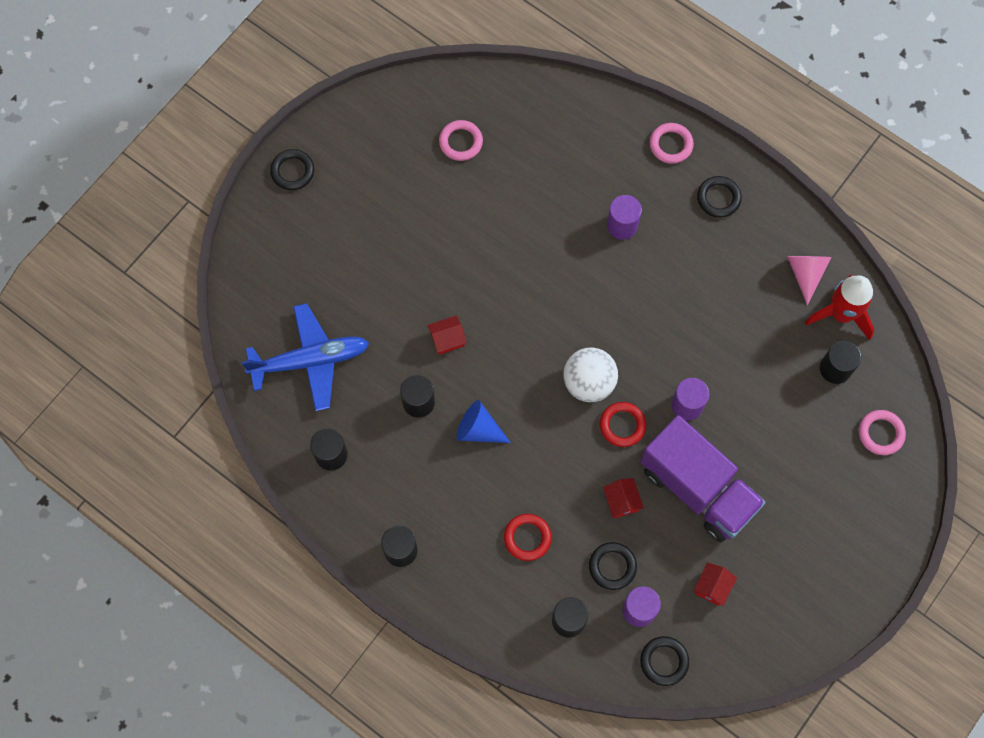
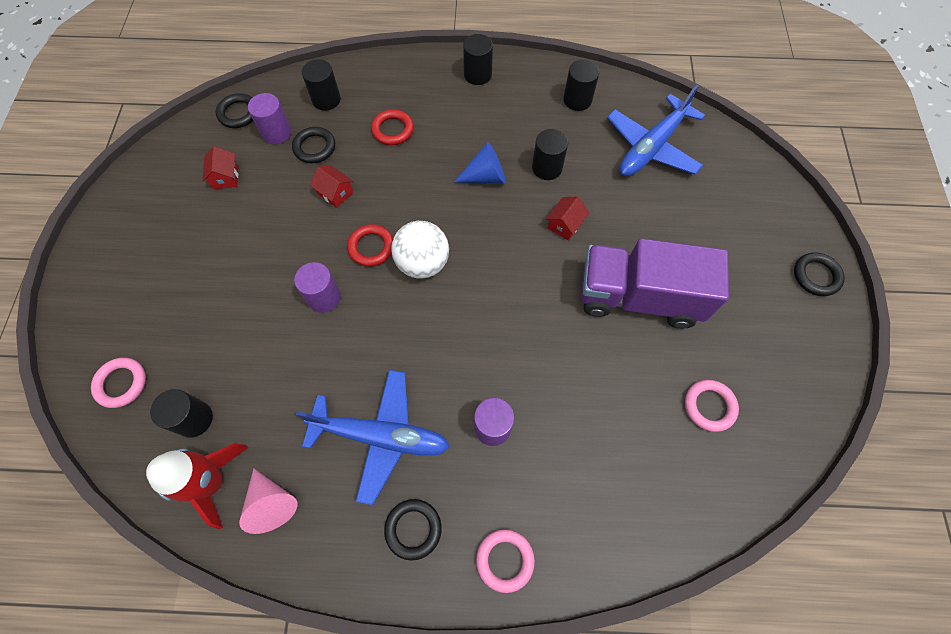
camera: 145 degrees right, 5 degrees down
purple truck [640,415,766,542] -> purple truck moved to [581,238,729,329]
none -> blue plane [296,370,450,505]

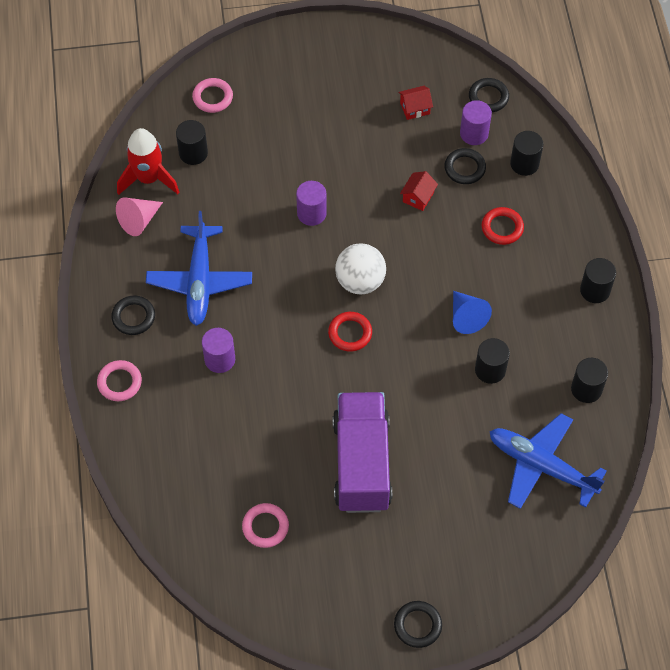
camera: 80 degrees right, 5 degrees down
red ring [347,224,393,266] -> red ring moved to [328,312,372,352]
red house [546,196,590,241] -> none

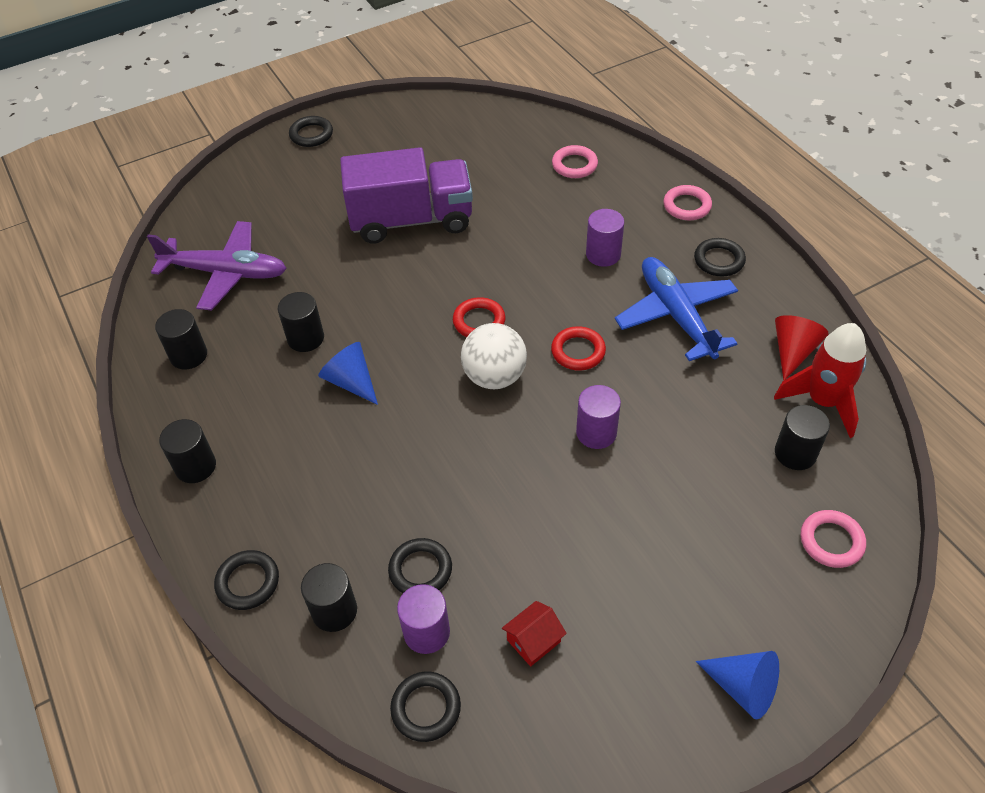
camera: 160 degrees right, 10 degrees down
pink cone [116,198,163,236] -> red cone [775,315,829,381]
pink ring [242,503,289,548] -> pink ring moved to [552,145,598,178]
purple truck [333,392,392,513] -> purple truck turned 75 degrees counterclockwise [340,147,473,244]
red house [400,171,438,211] -> none
red ring [482,207,524,245] -> red ring moved to [551,326,606,370]
blue plane [489,413,607,509] -> purple plane [147,221,287,310]
none -> black ring [214,550,279,610]
none -> blue cone [696,651,779,720]

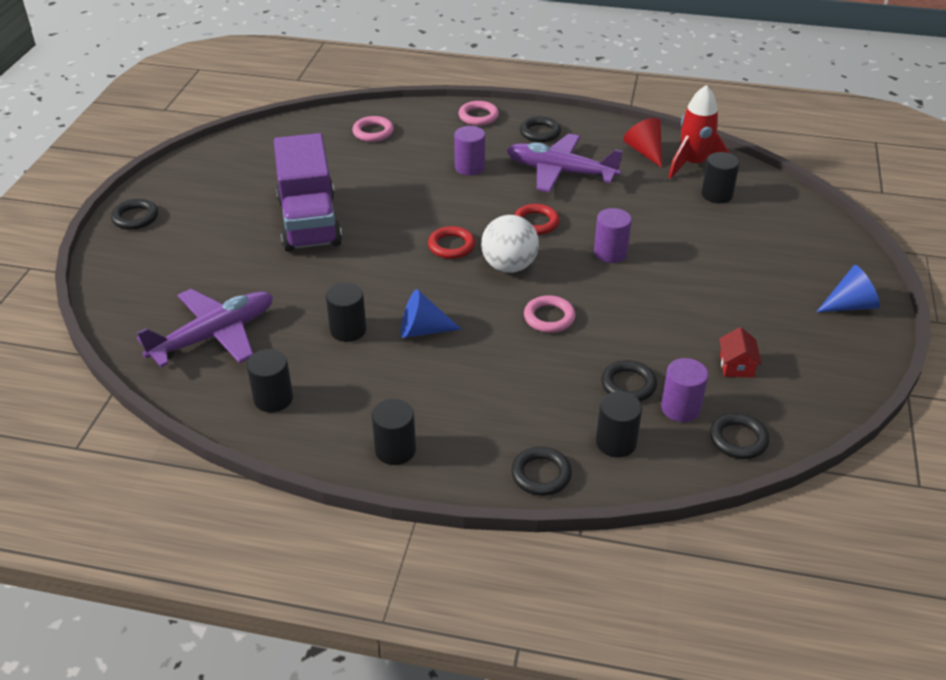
camera: 50 degrees left, 10 degrees down
purple truck [340,147,473,244] -> purple truck turned 135 degrees clockwise [274,133,342,252]
blue plane [615,257,738,361] -> purple plane [507,134,623,193]
pink ring [801,510,866,568] -> pink ring moved to [524,295,576,333]

